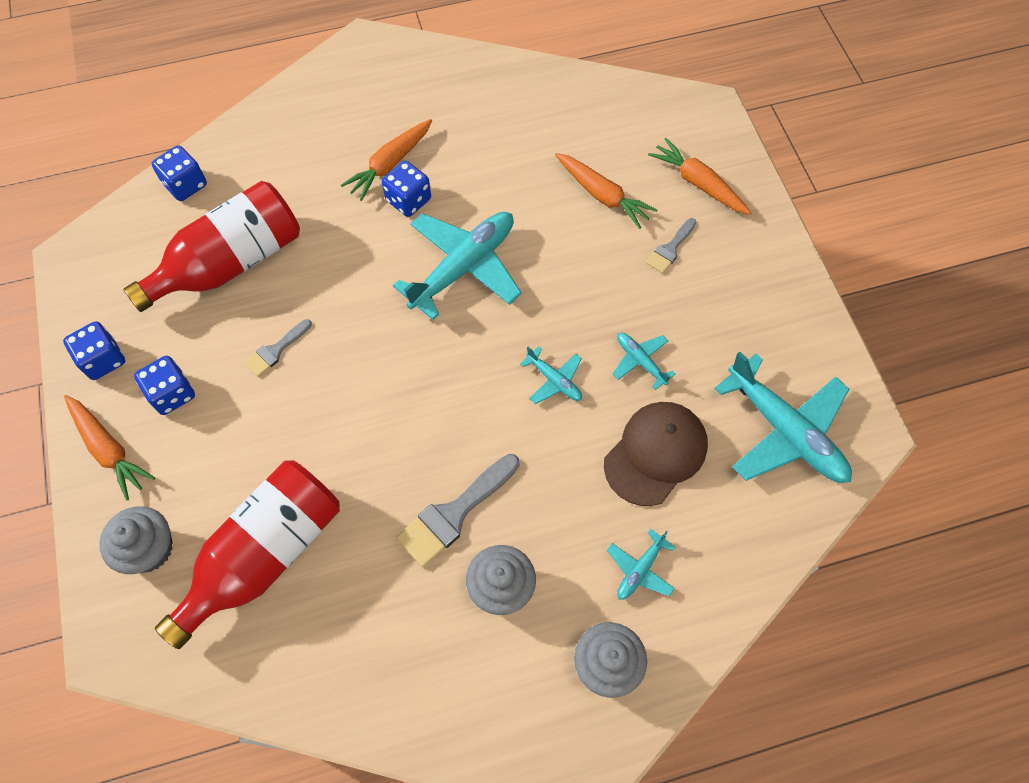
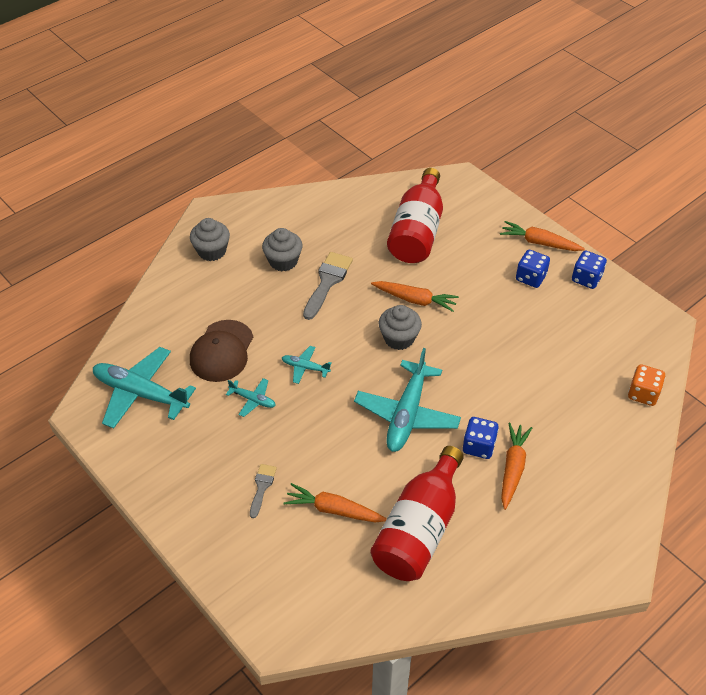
camera: 155 degrees right, 15 degrees down
grey cupcake [99,506,173,574] -> grey cupcake moved to [379,305,422,350]
red bottle [123,181,300,312] -> red bottle moved to [371,446,464,581]
blue dice [152,145,207,201] -> orange dice [628,364,665,406]
grey brush [244,319,312,377] -> none
turquoise plane [607,529,675,600] -> none
orange carrot [648,138,751,215] -> orange carrot moved to [371,281,459,312]

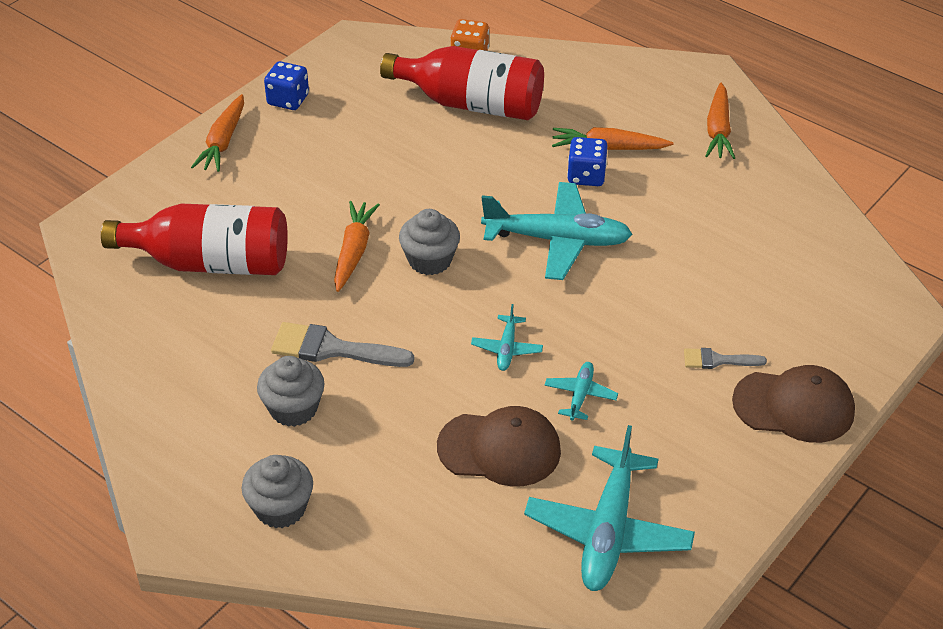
camera: 100 degrees left, 5 degrees down
orange carrot [283,483,387,522] -> orange carrot moved to [706,83,735,159]
red bottle [371,446,464,581] -> red bottle moved to [380,46,544,120]
blue dice [516,250,550,288] -> none
none -> brown cap [732,365,855,443]

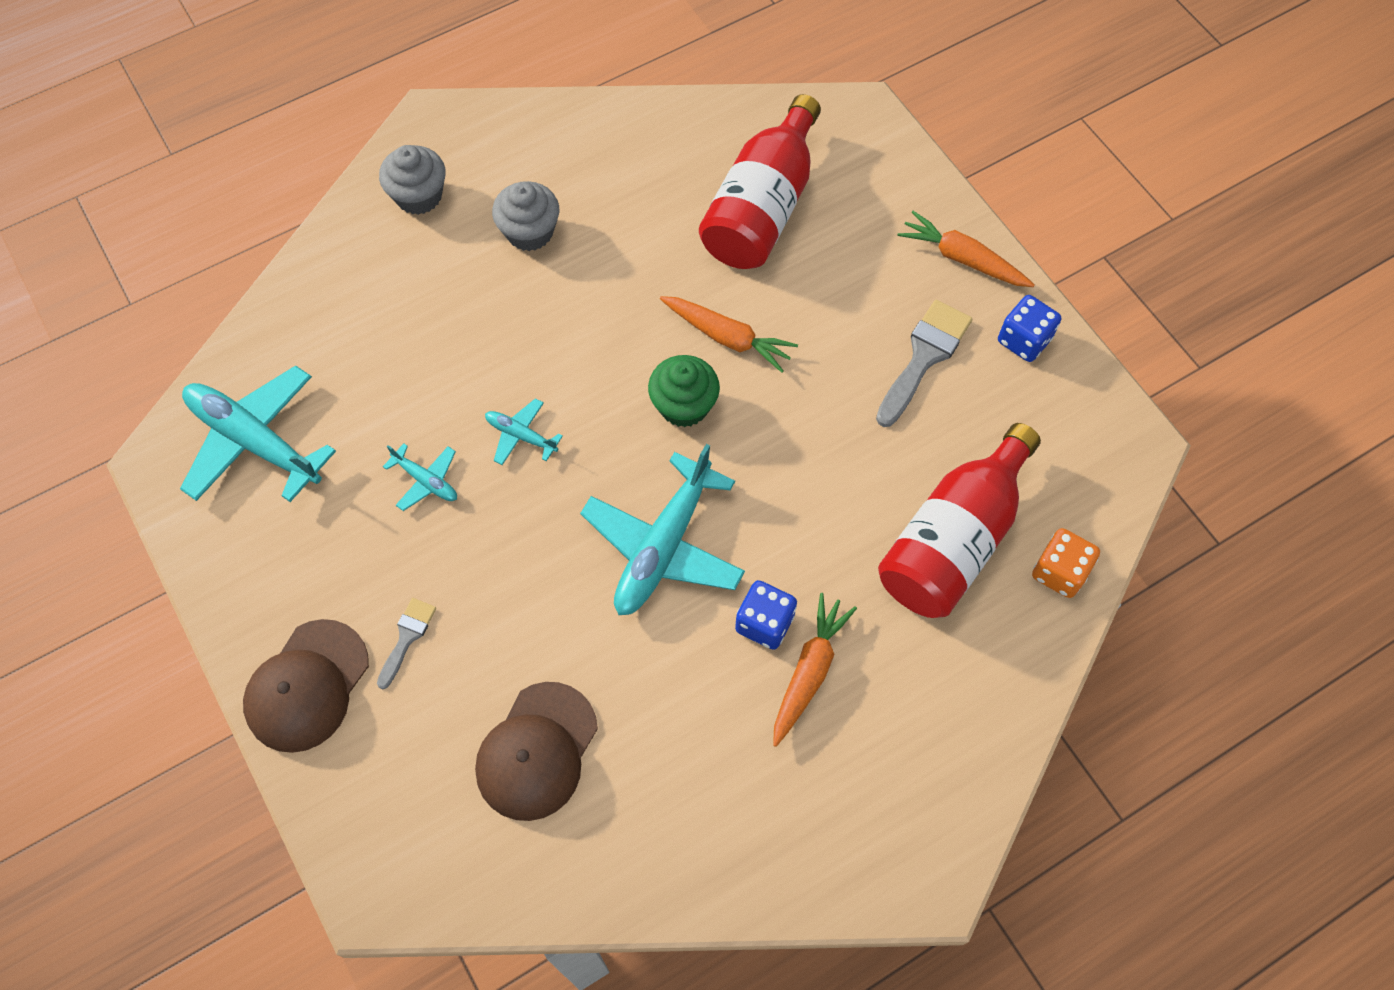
camera: 110 degrees right, 20 degrees up
grey brush [271,322,414,367] -> grey brush moved to [876,300,972,427]
grey cupcake [399,209,460,275] -> green cupcake [648,355,720,427]
brown cap [437,406,561,487] -> brown cap moved to [475,682,598,821]
orange carrot [706,83,735,159] -> none

